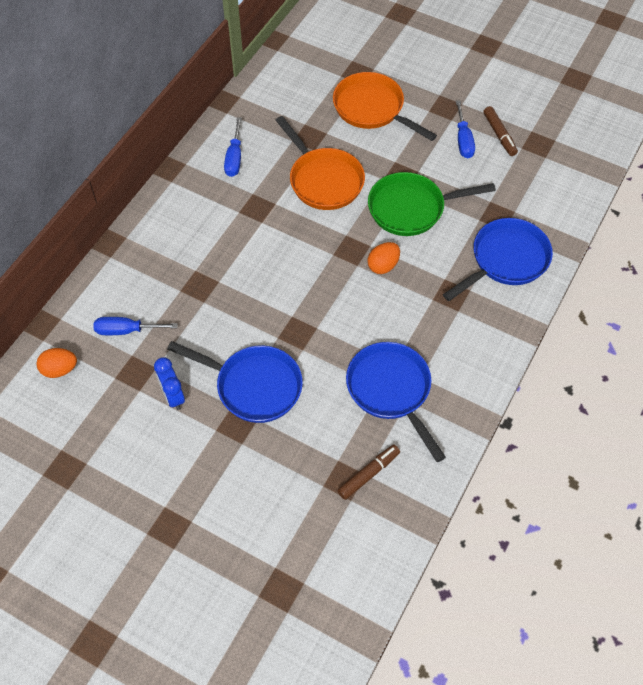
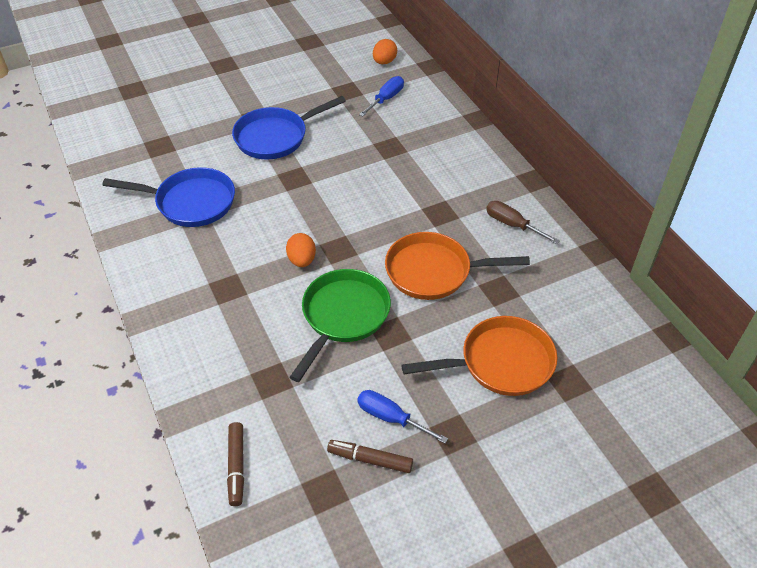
camera: 125 degrees right, 10 degrees down
blue clock [154,357,185,410] -> none
blue screwdriver [224,117,242,177] -> brown screwdriver [486,201,560,244]
brown marker [337,445,400,500] -> brown marker moved to [227,422,244,506]
blue pan [443,218,553,301] -> none

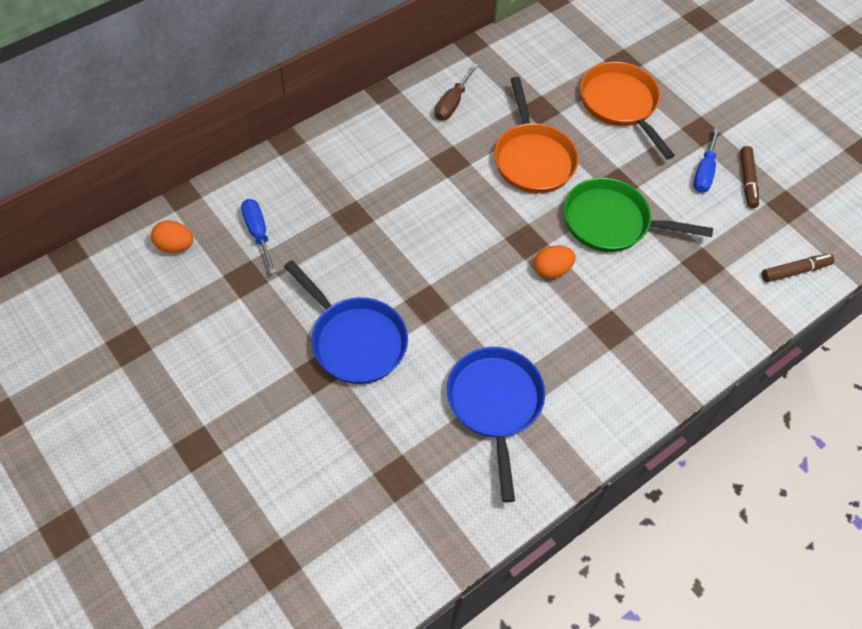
camera: 105 degrees left, 10 degrees up
blue screwdriver [359,76,404,117] -> blue screwdriver turned 45 degrees clockwise [241,199,276,274]

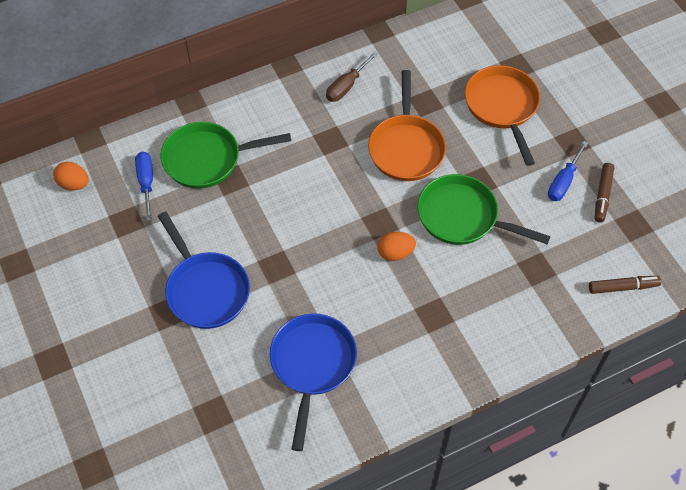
camera: 15 degrees right, 0 degrees up
none -> green pan [161,122,291,189]

